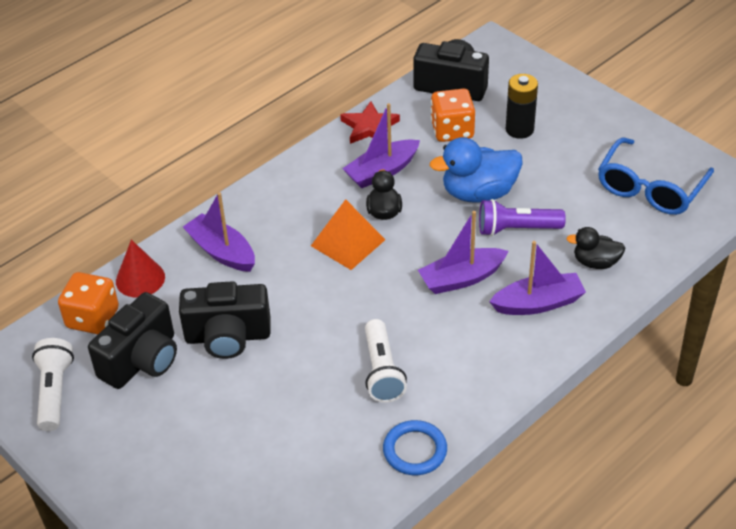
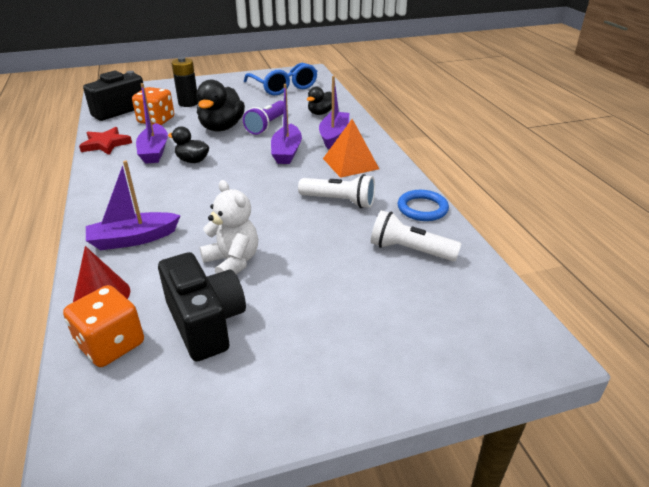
camera: 65 degrees left, 10 degrees down
white flashlight [32,338,74,431] -> white flashlight moved to [371,210,461,261]
black camera [179,281,271,359] -> white teddy bear [200,180,258,274]
orange pyramid [311,199,386,270] -> orange pyramid moved to [323,119,379,178]
blue duck [430,137,523,203] -> black duck [197,80,245,131]

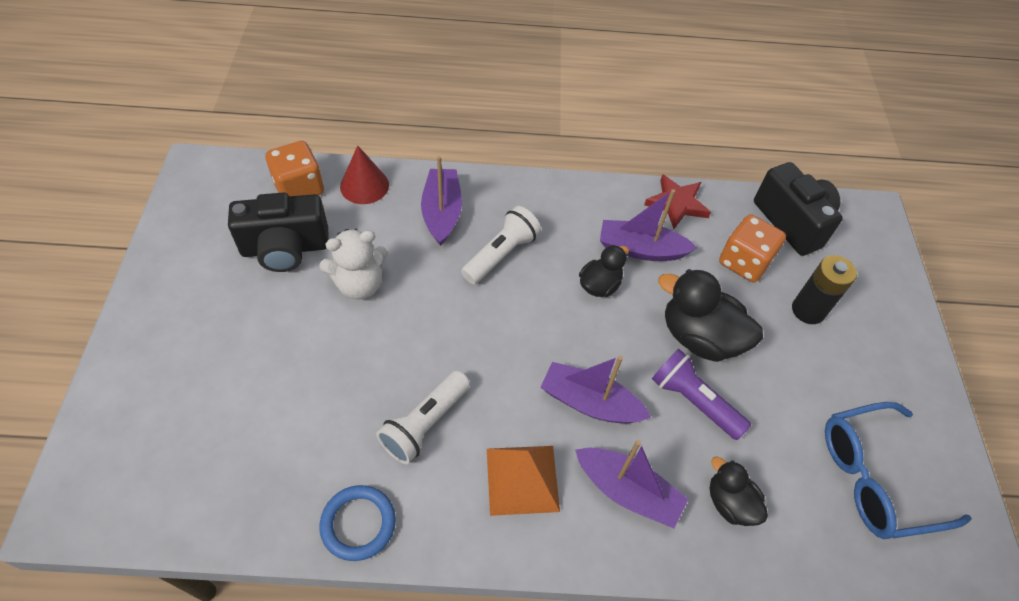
camera: 105 degrees right, 20 degrees up
white flashlight [371,210,461,261] -> white flashlight moved to [461,206,541,284]

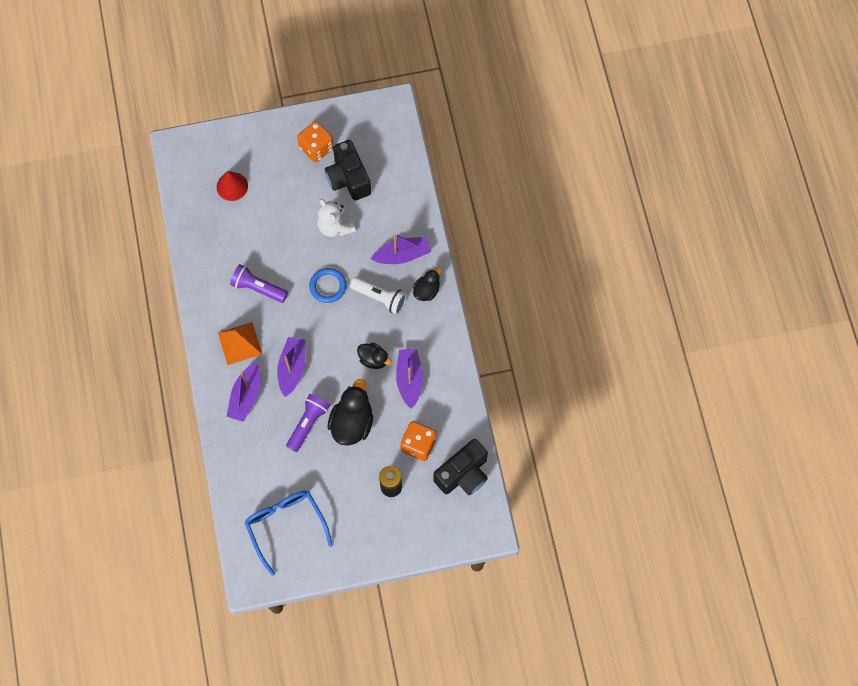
camera: 80 degrees right, 15 degrees up
orange dice [265,141,324,196] -> orange dice moved to [297,121,334,162]
blue ring [320,485,396,561] -> blue ring moved to [309,268,346,303]
red cone [340,145,389,204] -> red cone moved to [217,171,248,201]
white flashlight [376,371,470,464] -> purple flashlight [230,264,288,303]
red star [644,174,711,229] -> none
black duck [710,456,768,526] -> black duck moved to [413,268,441,301]

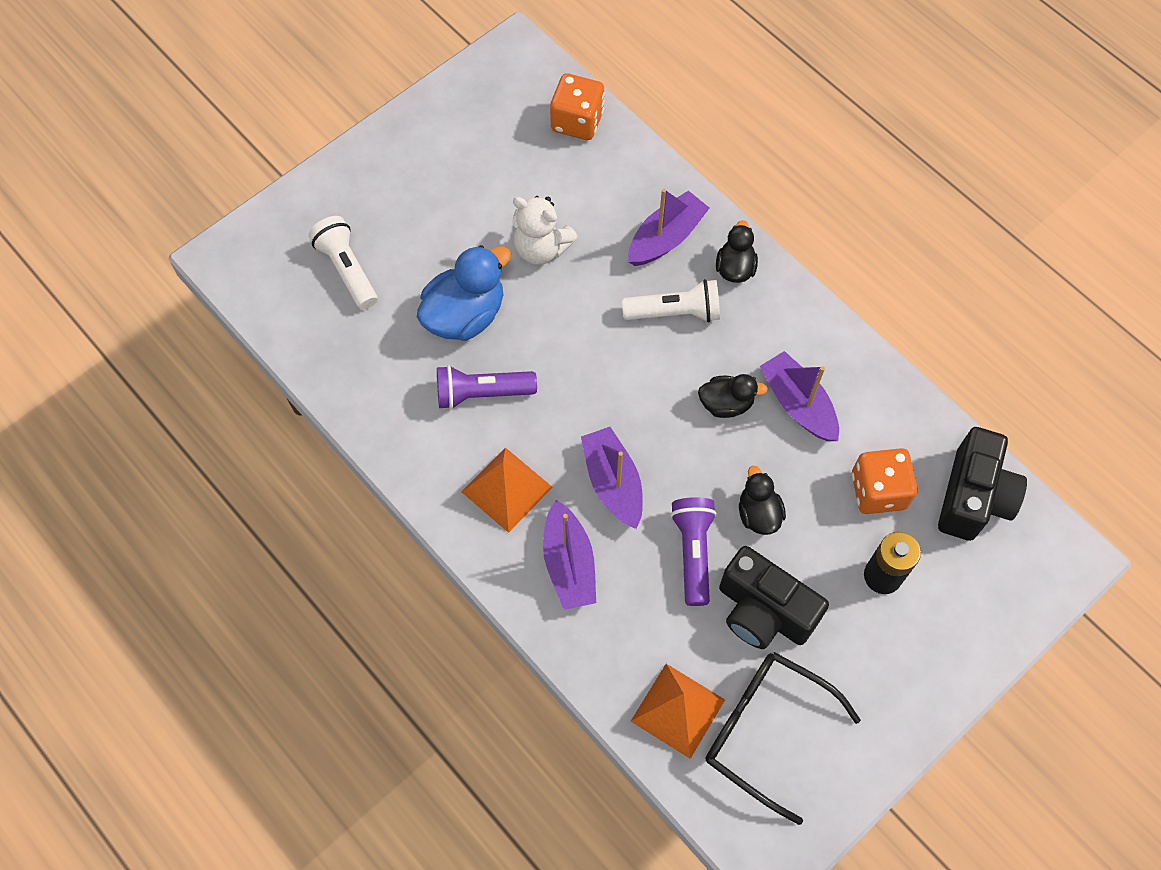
camera: 30 degrees left, 5 degrees down
red cone [217,171,248,201] -> white flashlight [309,216,377,309]
blue glasses [245,491,333,576] -> black glasses [705,652,861,825]
orange dice [297,121,334,162] -> orange dice moved to [550,73,605,140]
blue ring [309,268,346,303] -> none
black camera [325,140,371,201] -> black camera moved to [719,546,829,649]
black duck [328,379,373,446] -> black duck [739,466,786,535], size x0.58
none -> blue duck [417,245,511,341]
none -> orange pyramid [631,664,725,759]

